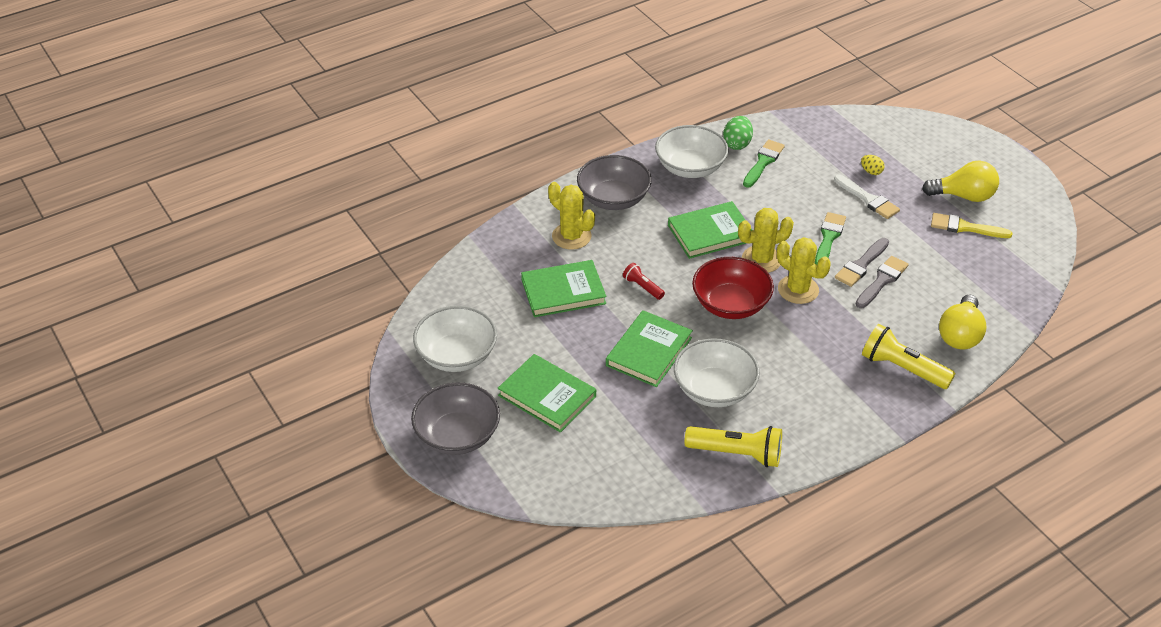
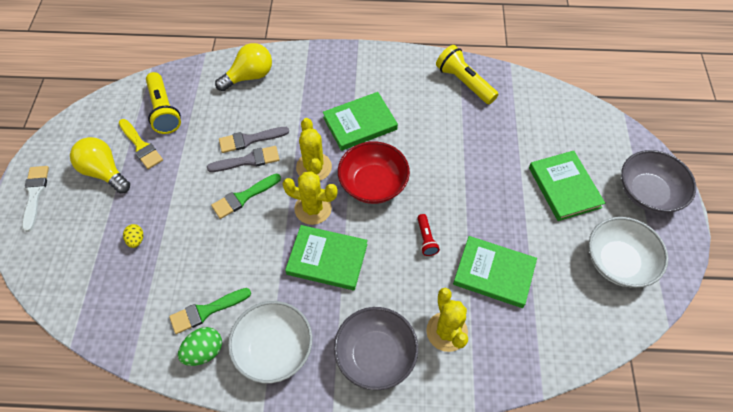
camera: 145 degrees left, 15 degrees up
green book [606,310,693,387] -> green book moved to [323,92,398,151]
white bowl [674,338,760,407] -> none
white brush [834,174,900,219] -> white brush moved to [22,166,49,232]
yellow flashlight [862,324,956,389] -> yellow flashlight moved to [146,72,181,134]

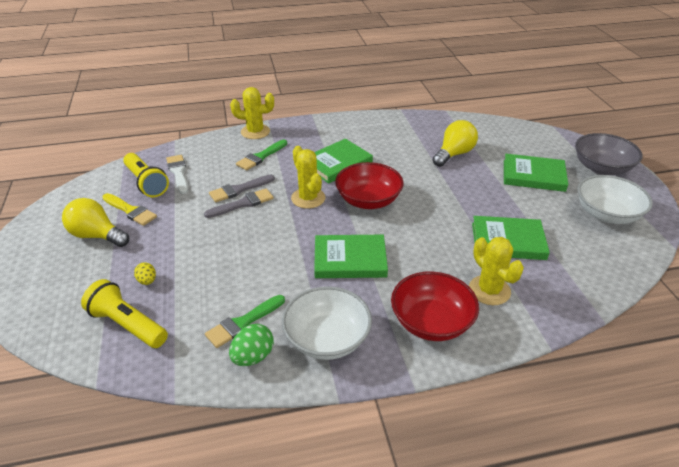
camera: 15 degrees left, 20 degrees down
white brush [22,166,49,232] -> white brush moved to [166,155,188,194]
green brush [211,174,281,219] -> green brush moved to [236,140,287,170]
yellow light bulb [215,43,272,91] -> yellow light bulb moved to [433,120,478,167]
yellow cactus [282,171,338,225] -> yellow cactus moved to [230,87,274,139]
grey bowl [334,307,418,390] -> red bowl [391,272,479,341]
red flashlight [417,214,440,256] -> none
yellow flashlight [436,45,499,104] -> yellow flashlight moved to [81,279,168,348]
green book [529,151,605,221] -> green book turned 45 degrees counterclockwise [504,154,568,192]

